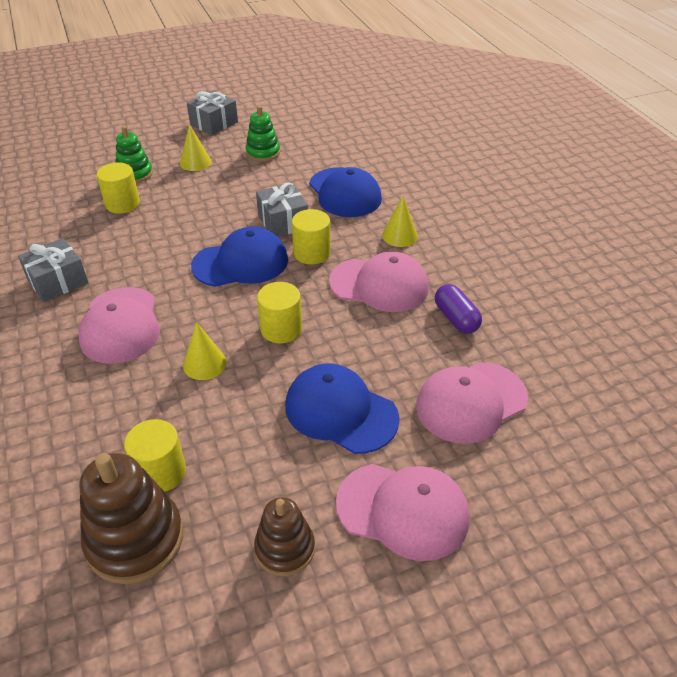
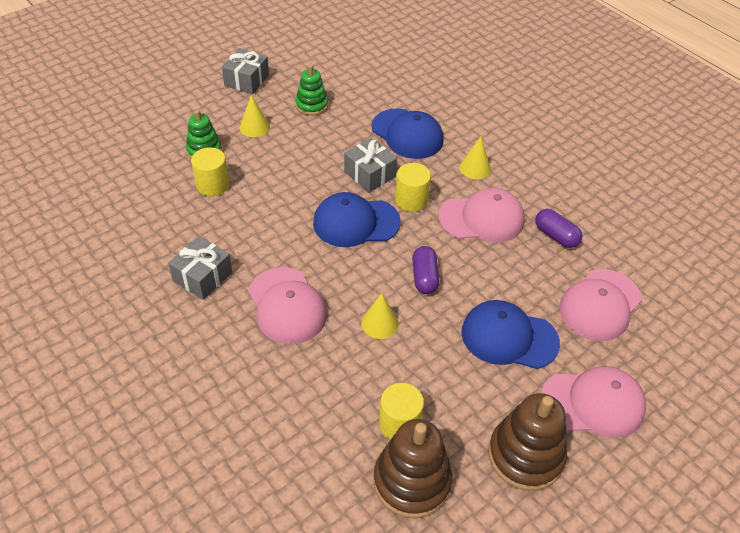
camera: 20 degrees left, 5 degrees up
blue cap [191,227,288,287] -> blue cap turned 150 degrees counterclockwise [313,192,401,247]
brown stacking toy [254,497,315,576] -> brown stacking toy [488,393,567,491], size x1.62
yellow cylinder [257,282,302,343] -> purple capsule [412,246,440,294]

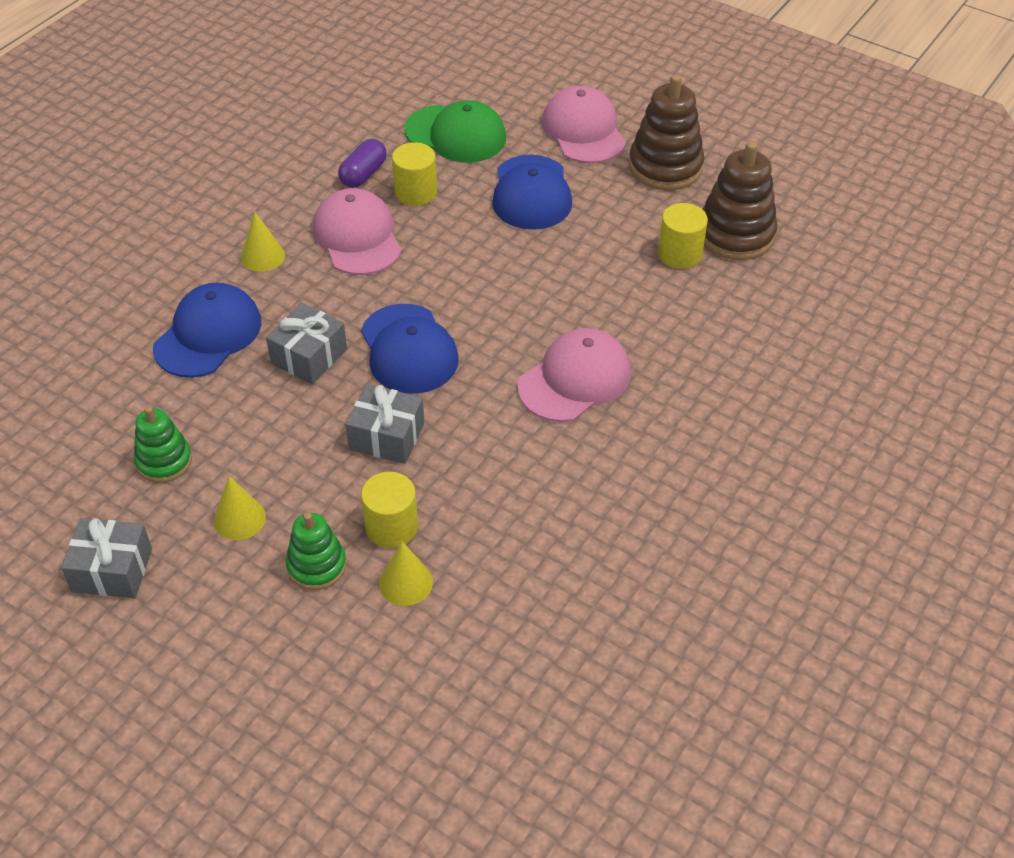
camera: 105 degrees left, 0 degrees up
grey gift [168,236,232,300] -> grey gift moved to [346,384,424,464]
yellow cone [361,293,399,339] -> yellow cone moved to [379,541,433,606]
yellow cylinder [395,163,431,212] -> yellow cylinder moved to [392,142,437,206]
purple capsule [412,246,440,294] -> none
pink cap [559,269,642,341] -> green cap [404,100,506,163]

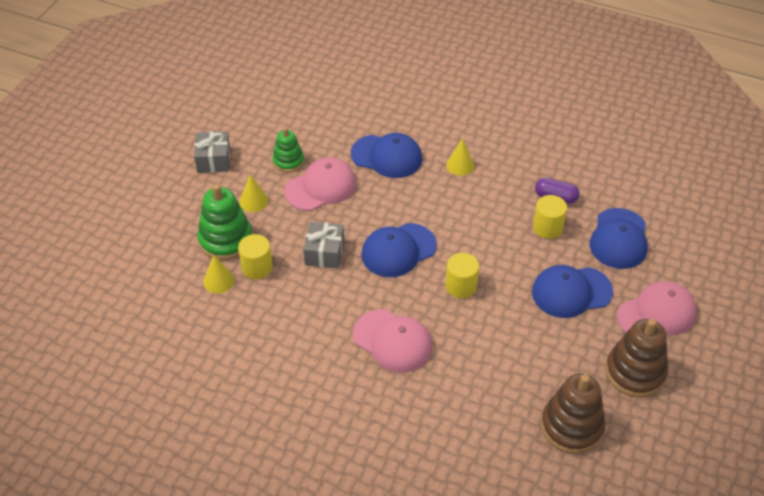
camera: 80 degrees right, 0 degrees up
grey gift [266,303,347,384] -> none
green stacking toy [286,512,346,590] -> green stacking toy [197,184,252,260], size x1.62
pink cap [312,188,402,275] -> pink cap moved to [284,157,356,211]
green cap [404,100,506,163] -> blue cap [590,208,648,269]
yellow cylinder [658,203,708,269] -> yellow cylinder moved to [445,253,479,298]

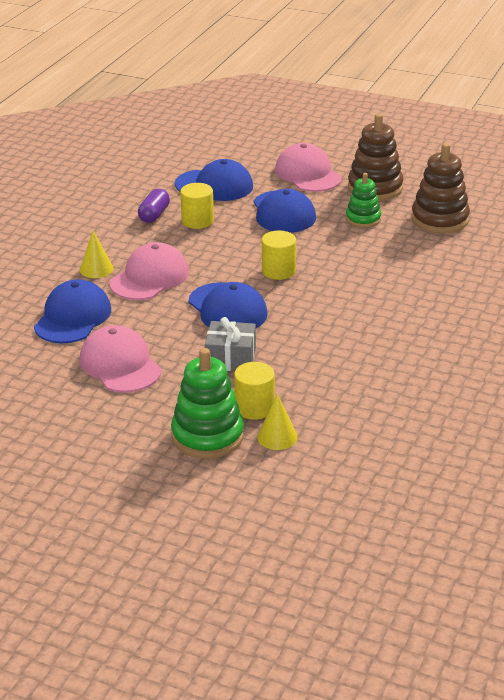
camera: 90 degrees left, 15 degrees down
grey gift [194,131,230,173] -> none
yellow cone [239,174,268,212] -> none
green stacking toy [272,127,304,172] -> green stacking toy moved to [346,173,381,228]
pink cap [353,309,433,373] -> pink cap moved to [109,242,189,300]

